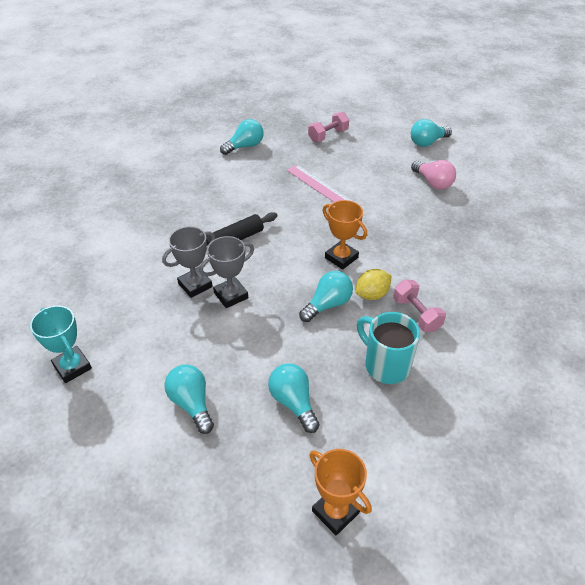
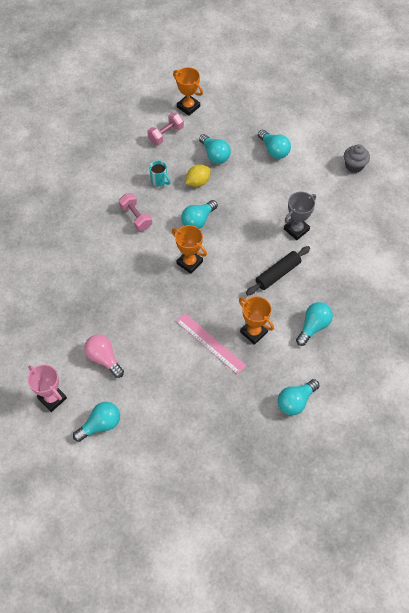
camera: 175 degrees right, 15 degrees up
turquoise trophy [30,306,92,383] -> grey cupcake [344,144,370,173]
grey trophy [199,236,254,308] -> none
pink dumbbell [308,112,349,142] -> pink dumbbell moved to [147,113,184,145]
yellow lemon [356,269,391,300] -> yellow lemon moved to [185,165,210,187]
turquoise mug [357,312,420,384] -> turquoise mug [149,160,171,186], size x0.58
none -> pink trophy [28,364,67,412]
none -> orange trophy [239,296,274,345]
none -> turquoise light bulb [296,302,333,346]

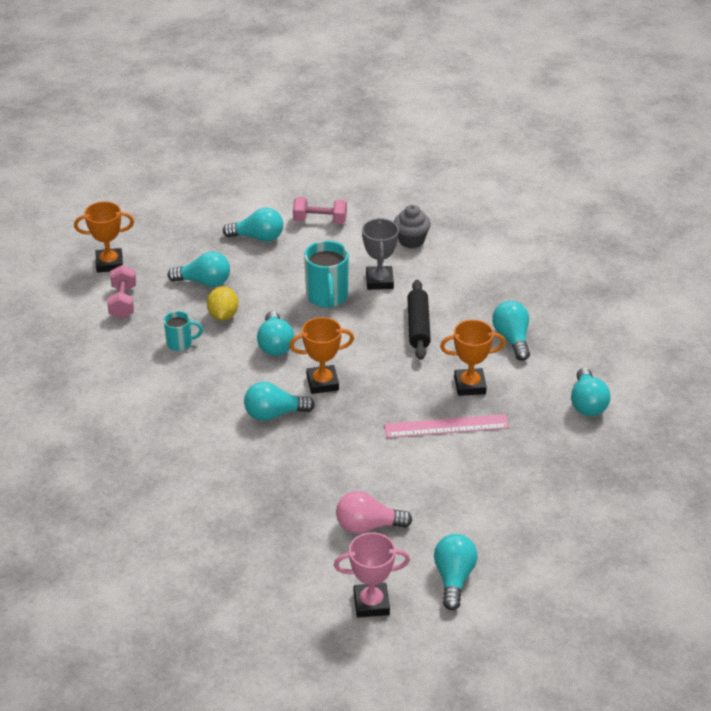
camera: 50 degrees left, 20 degrees down
pink dumbbell [119,193,152,231] -> pink dumbbell moved to [293,197,347,224]
grey cupcake [344,144,370,173] -> grey cupcake moved to [394,205,431,248]
none -> turquoise light bulb [244,382,315,421]
none -> turquoise mug [304,241,349,308]

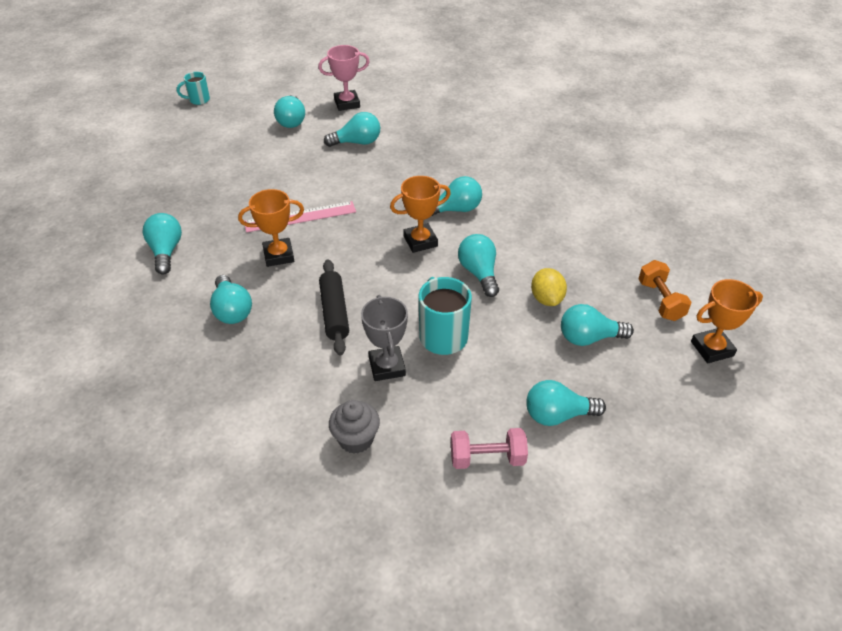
camera: 170 degrees right, 5 degrees up
pink dumbbell [107,265,136,319] -> orange dumbbell [638,260,692,321]
turquoise mug [164,311,203,351] -> turquoise mug moved to [177,72,210,105]
pink light bulb [336,491,412,534] -> turquoise light bulb [324,112,380,147]

